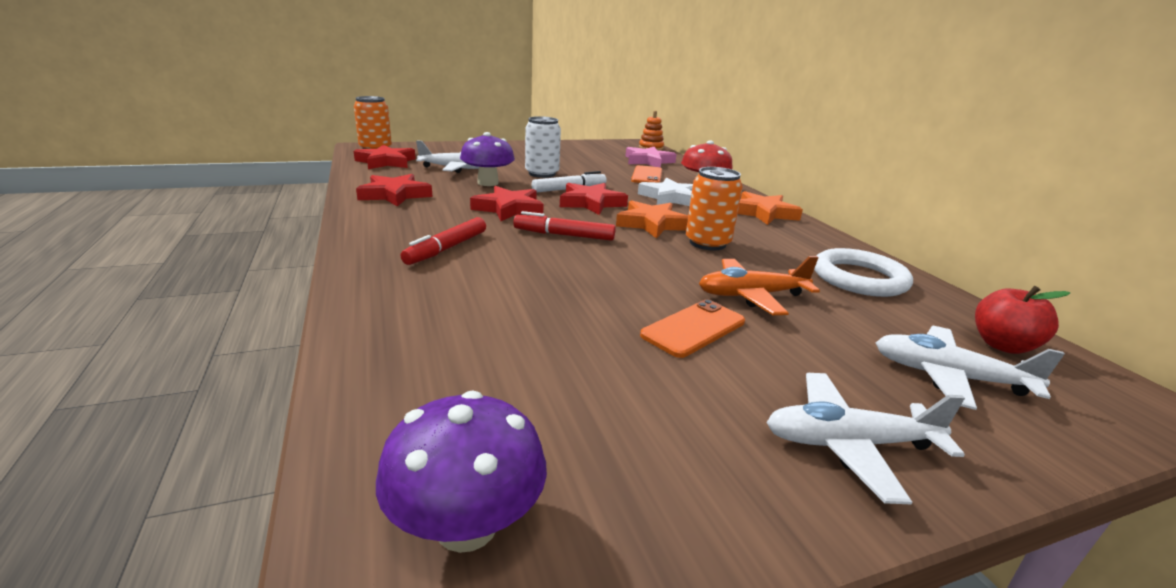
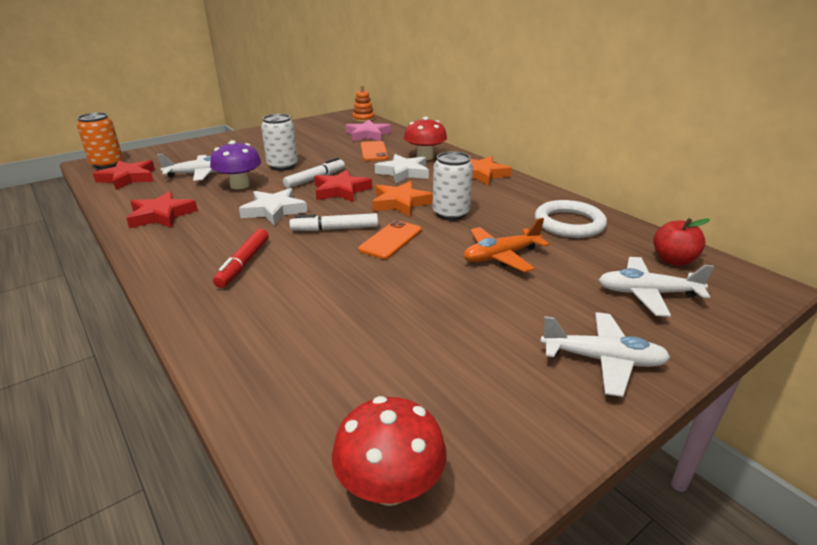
camera: 15 degrees left, 5 degrees up
purple mushroom [376,391,547,553] -> red mushroom [332,396,446,506]
red star [470,186,544,221] -> white star [239,188,307,226]
red marker [513,211,616,241] -> white marker [289,213,378,231]
orange phone [640,299,745,358] -> orange phone moved to [358,220,422,259]
orange can [686,167,743,250] -> white can [432,151,473,220]
white plane [766,373,965,505] -> white plane turned 150 degrees counterclockwise [540,312,671,397]

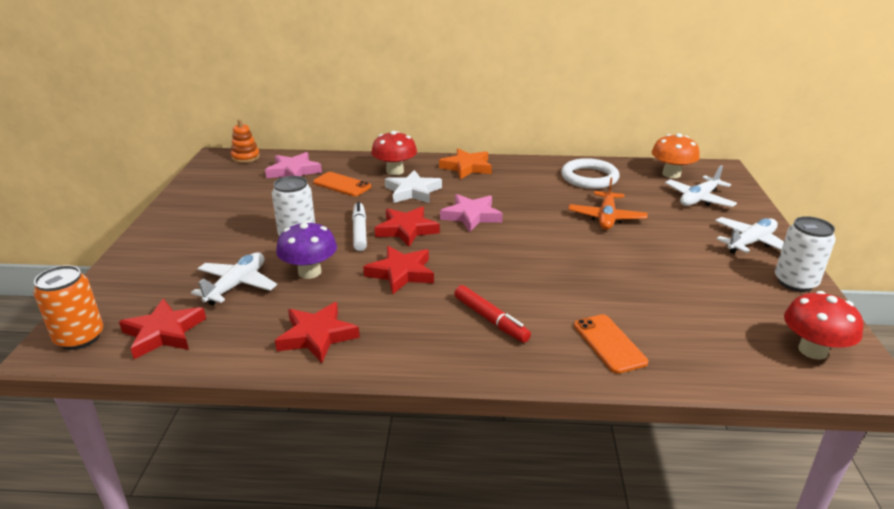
camera: 50 degrees left, 0 degrees up
white star [239,188,307,226] -> red star [363,246,434,294]
white marker [289,213,378,231] -> none
orange phone [358,220,422,259] -> orange phone moved to [574,314,648,374]
orange star [372,181,433,217] -> pink star [440,194,503,232]
white can [432,151,473,220] -> white can moved to [775,216,836,292]
red apple [653,218,710,266] -> orange mushroom [652,133,700,178]

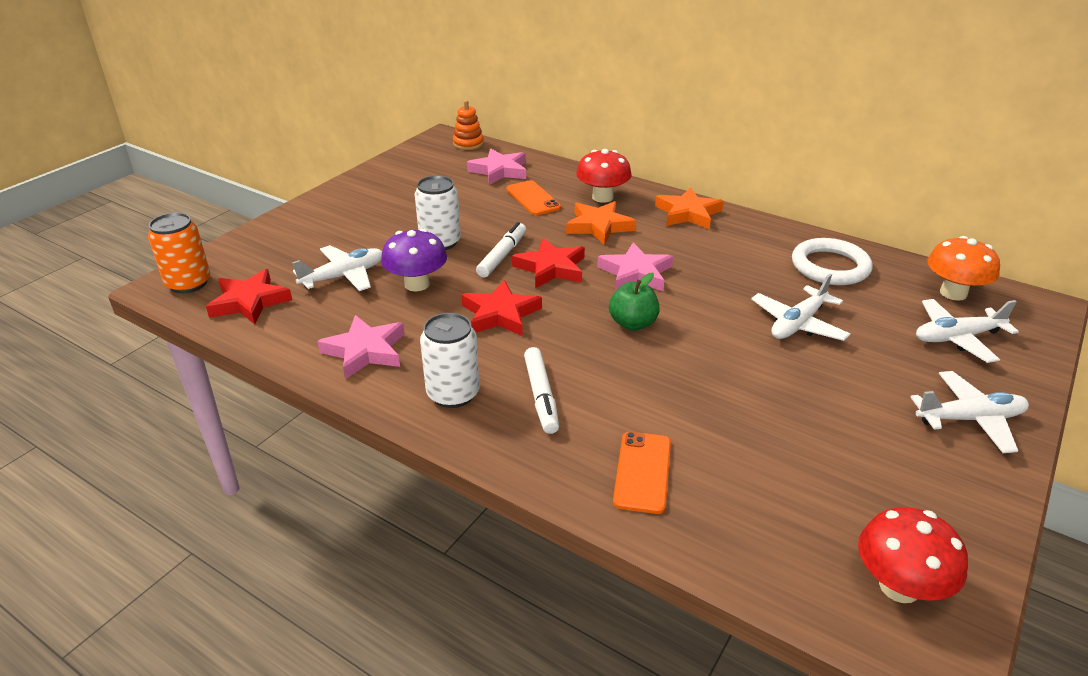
camera: 30 degrees right, 5 degrees up
red star [275,302,360,363] -> pink star [317,315,405,379]
white star [385,170,442,203] -> orange star [566,201,636,245]
red marker [454,285,531,343] -> white marker [524,347,559,434]
orange plane [568,178,648,230] -> white plane [751,274,851,341]
white can [775,216,836,292] -> white can moved to [420,313,480,408]
none -> green apple [609,273,660,331]

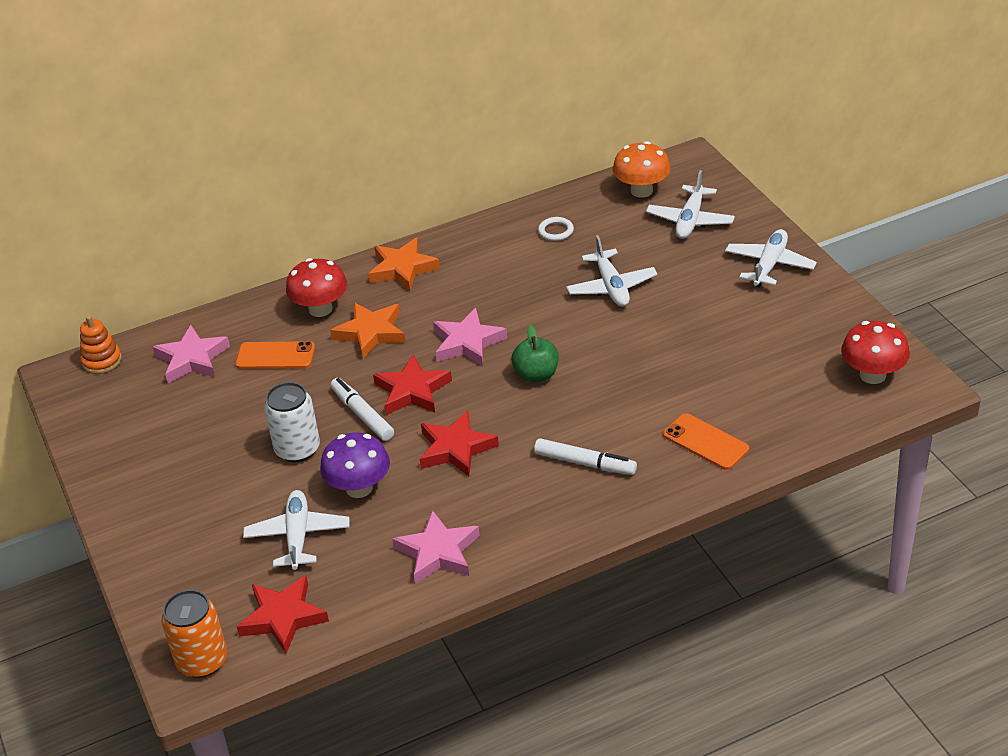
camera: 55 degrees left, 5 degrees up
white can [420,313,480,408] -> none
white ring [792,238,873,285] -> white ring [538,217,574,241], size x0.49

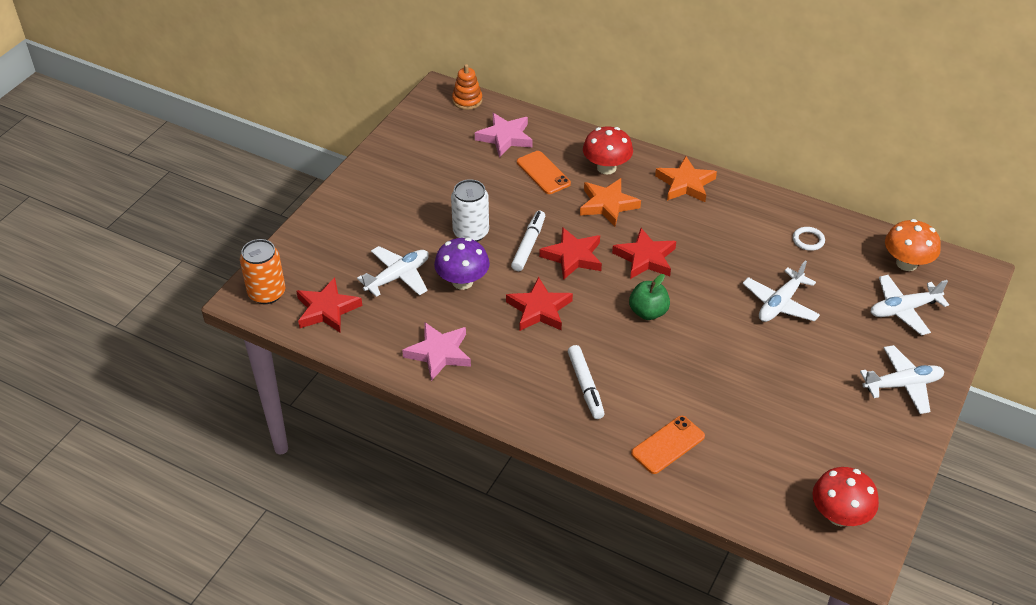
camera: 50 degrees right, 5 degrees up
pink star [433,308,507,366] -> red star [612,228,676,279]
orange phone [663,413,749,470] -> orange phone turned 45 degrees clockwise [631,416,705,474]

